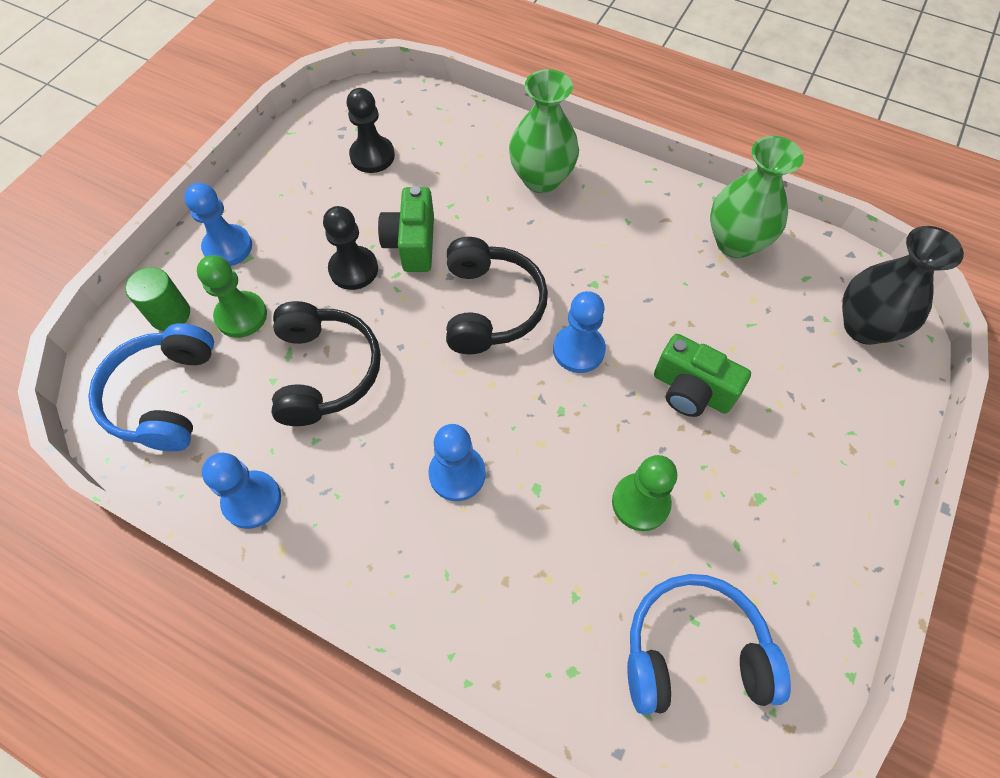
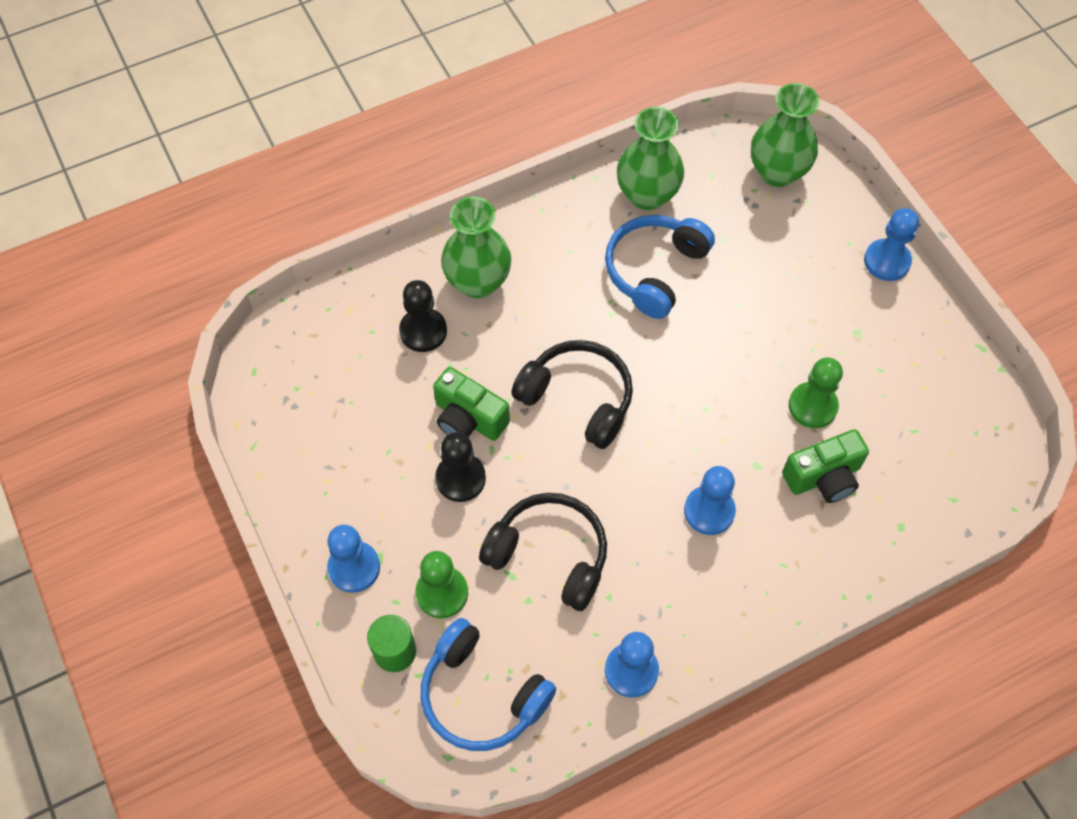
camera: 55 degrees left, 0 degrees up
black pawn [347,88,395,173] -> black pawn moved to [399,280,447,352]
blue pawn [553,291,606,373] -> blue pawn moved to [864,208,919,281]
blue headphones [627,574,791,715] -> blue headphones moved to [605,215,715,319]
green camera [654,334,751,417] -> green camera moved to [782,429,869,503]
black vase [842,226,964,345] -> green vase [751,83,819,187]

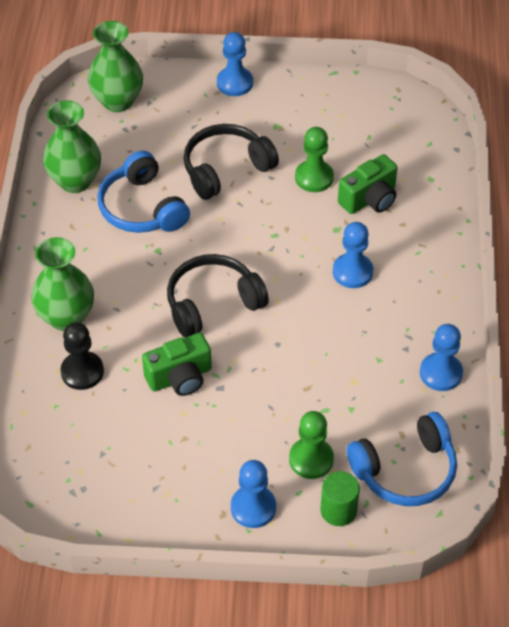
camera: 60 degrees left, 10 degrees down
black pawn [435,432,486,502] -> none
black headphones [479,493,607,611] -> black headphones moved to [183,124,279,200]
green camera [782,429,869,503] -> green camera turned 45 degrees clockwise [338,154,398,214]

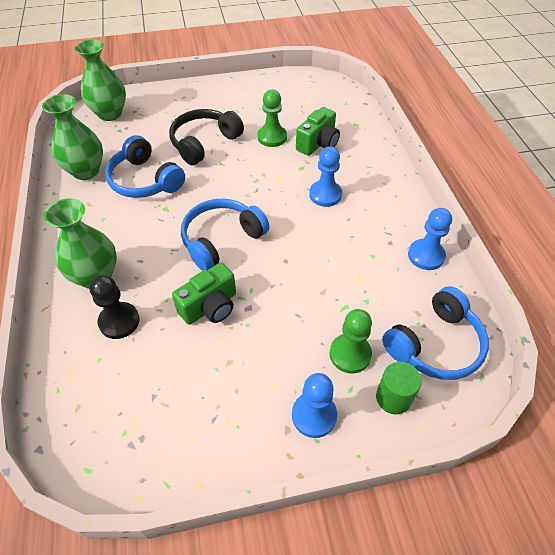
camera: 15 degrees left, 0 degrees up
black headphones [167,254,269,338] -> blue headphones [181,199,270,271]
blue pawn [217,32,253,96] -> none

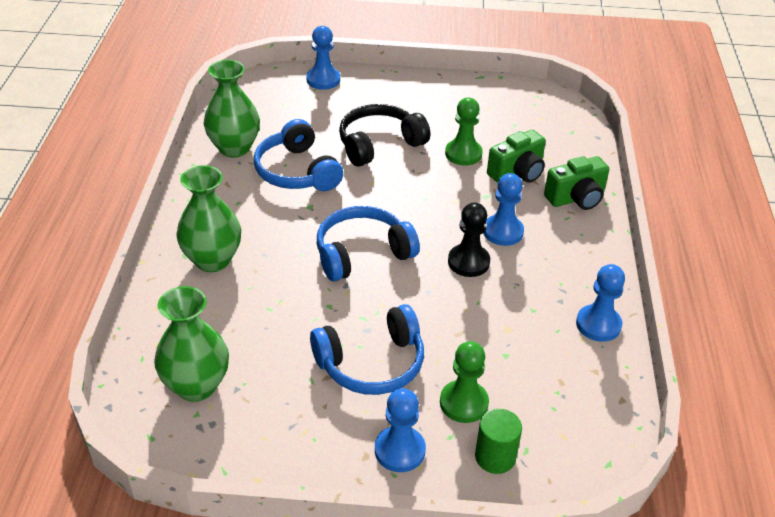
camera: 15 degrees right, 10 degrees down
green vase [74,39,126,121] -> green vase moved to [154,286,229,402]
black pawn [89,275,139,339] -> black pawn moved to [448,203,490,277]
green camera [172,263,236,325] -> green camera moved to [544,156,609,210]
blue headphones [382,286,489,380] -> blue headphones moved to [310,304,424,395]
none -> blue pawn [306,26,340,90]

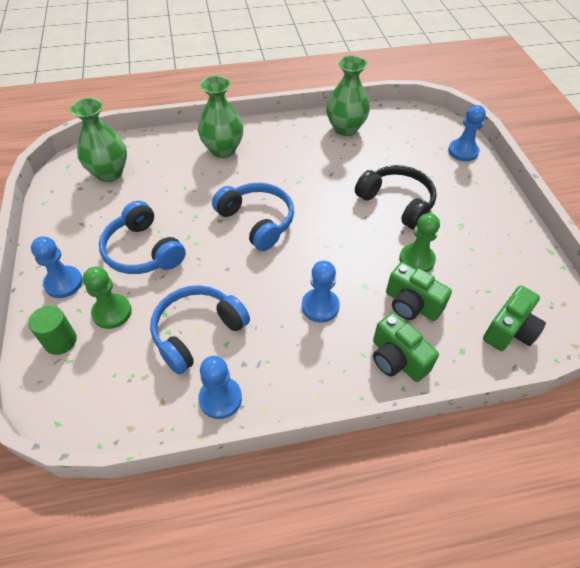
camera: 75 degrees right, 10 degrees up
blue headphones [254,119,343,191] -> blue headphones moved to [150,285,250,374]
black pawn [448,203,490,277] -> none
none -> green camera [483,286,546,351]

